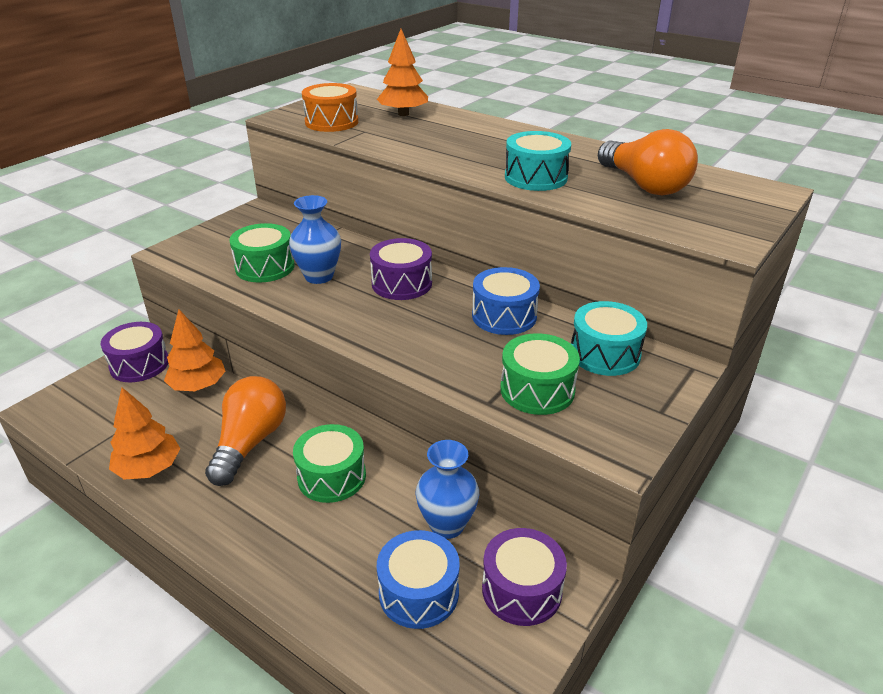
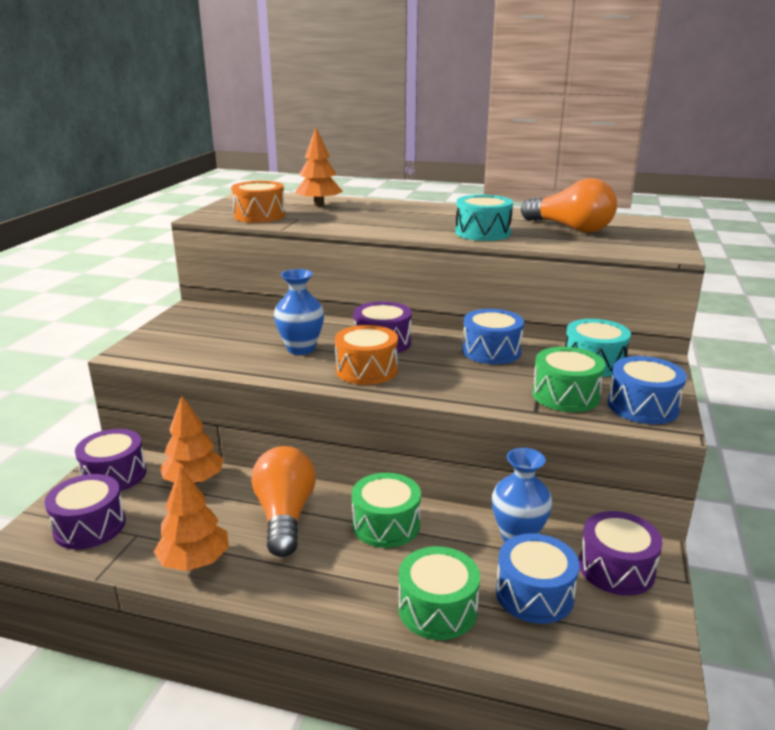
camera: 20 degrees left, 10 degrees down
green drum [229,223,295,283] -> green drum moved to [398,546,480,640]
none -> purple drum [45,474,126,550]
none -> orange drum [335,325,398,385]
none -> blue drum [608,356,687,424]

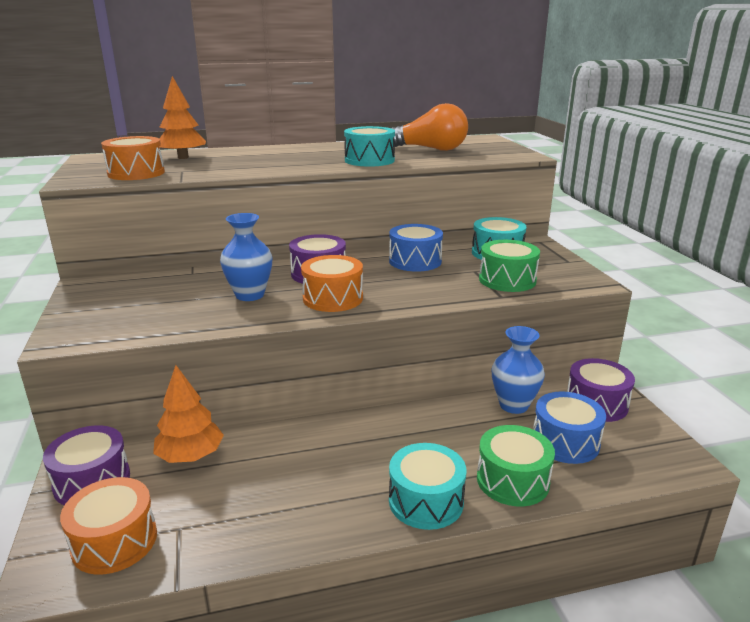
camera: 30 degrees left, 0 degrees up
purple drum [45,474,126,550] -> orange drum [60,477,157,575]
orange tree [154,466,229,571] -> none
orange light bulb [251,446,316,557] -> none
green drum [352,473,421,548] -> none
blue drum [608,356,687,424] -> none
none -> turquoise drum [389,443,466,530]

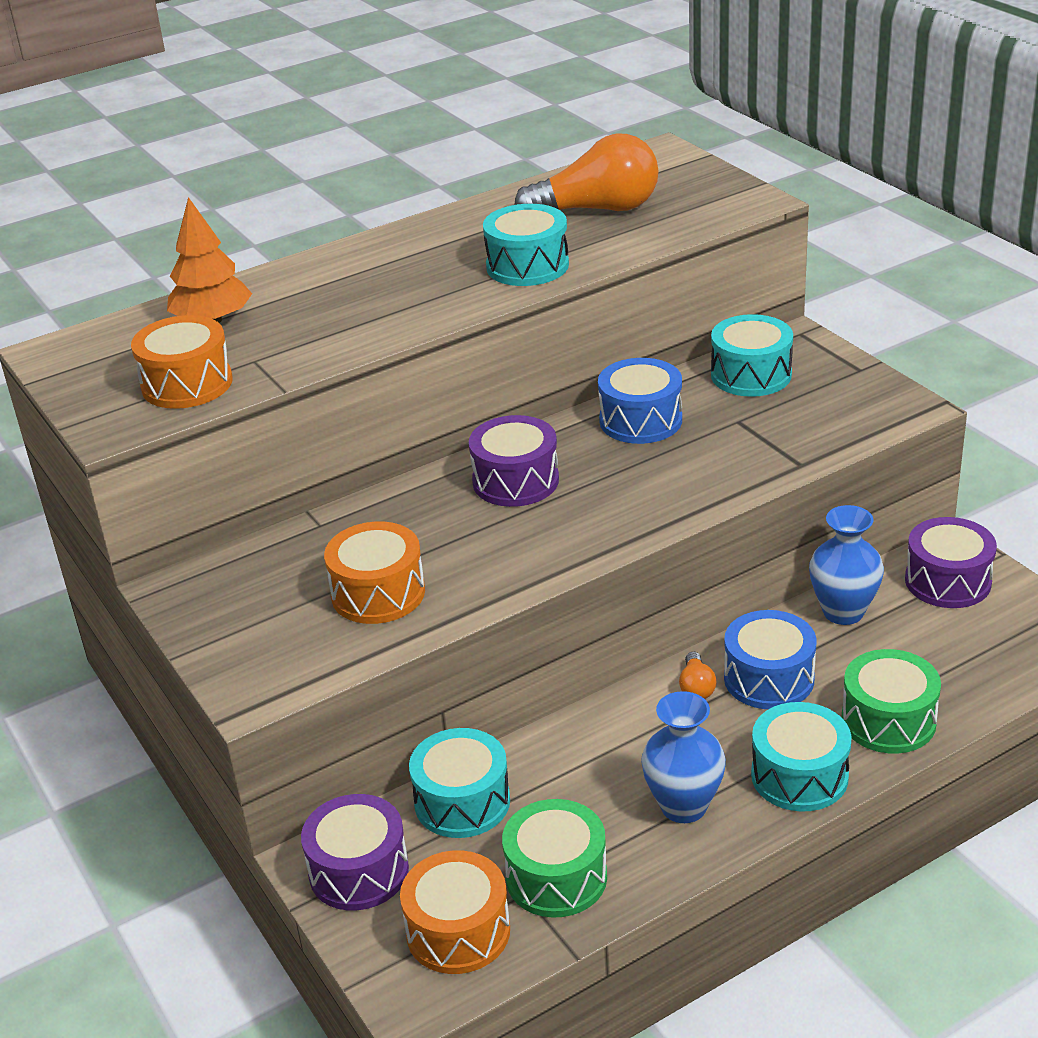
camera: 15 degrees left, 10 degrees up
orange tree [153,365,224,463] -> turquoise drum [409,728,510,838]
blue vase [220,213,272,301] -> blue vase moved to [641,691,726,823]
orange drum [301,255,363,312] -> orange drum moved to [324,522,425,624]
green drum [479,240,540,292] -> green drum moved to [502,799,607,918]
blue drum [533,391,606,464] -> blue drum moved to [724,610,817,709]
none -> orange light bulb [679,652,717,699]

